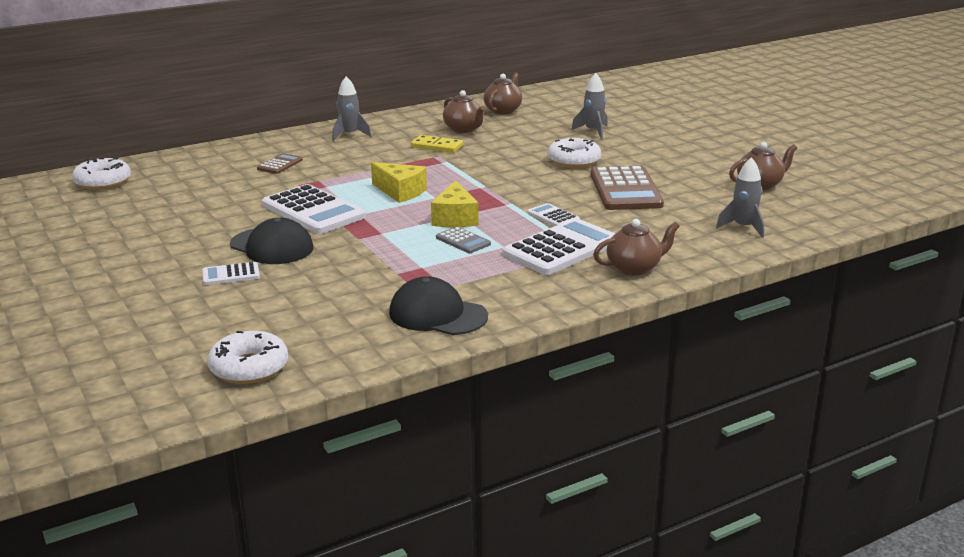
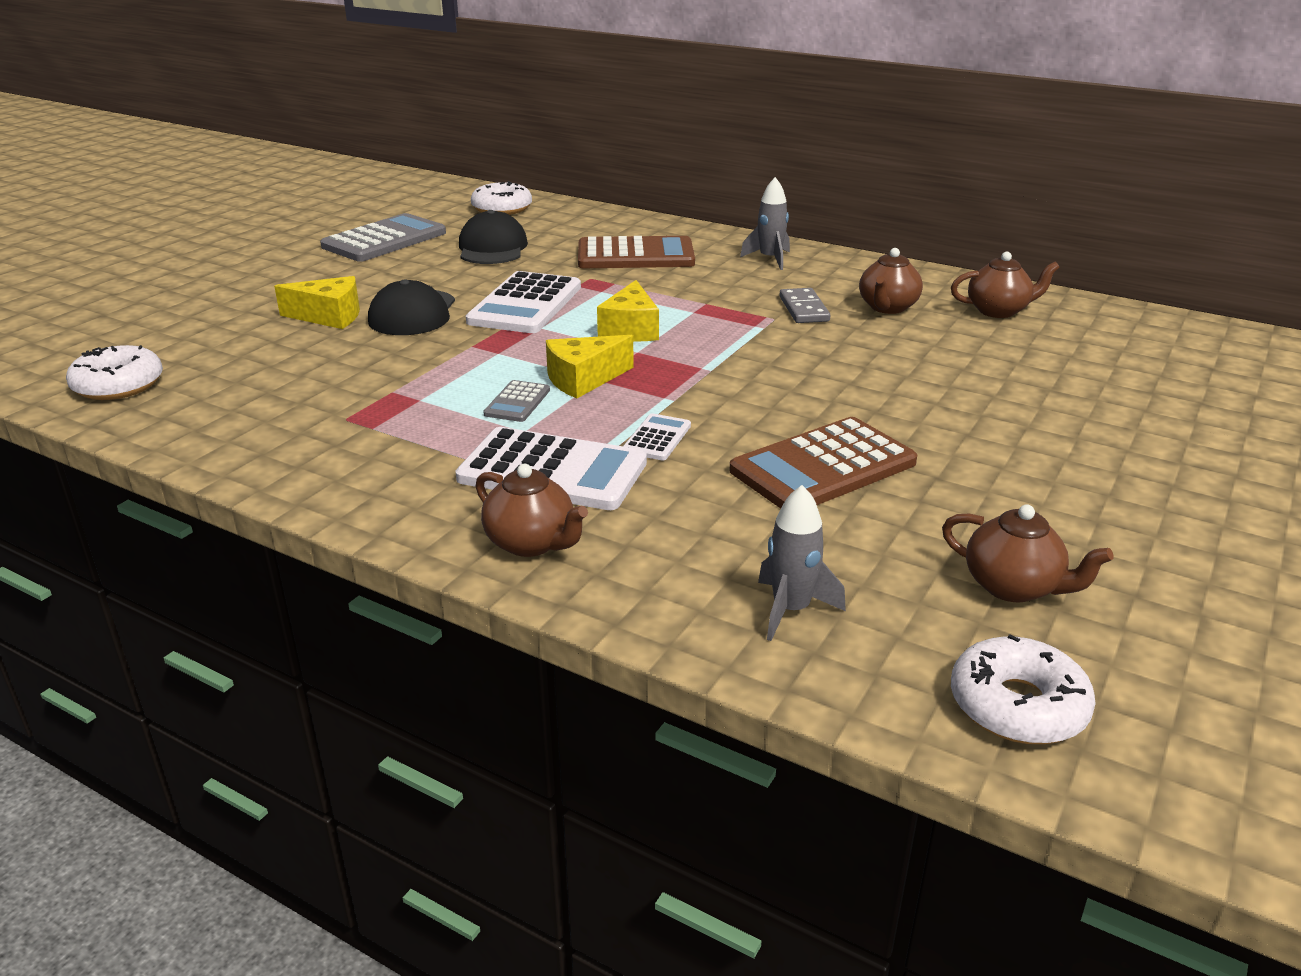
camera: 60 degrees right, 5 degrees up
white calculator [202,262,260,285] -> yellow cheese [274,276,360,329]
brown calculator [257,153,303,174] -> brown calculator [578,236,695,268], size x2.07
black cap [389,276,488,335] -> black cap moved to [459,210,528,264]
yellow domino [411,135,463,153] -> grey domino [779,288,830,323]
white donut [548,138,601,168] -> white donut moved to [951,634,1096,744]
grey rocket [571,73,608,139] -> none
none -> grey calculator [320,213,446,262]

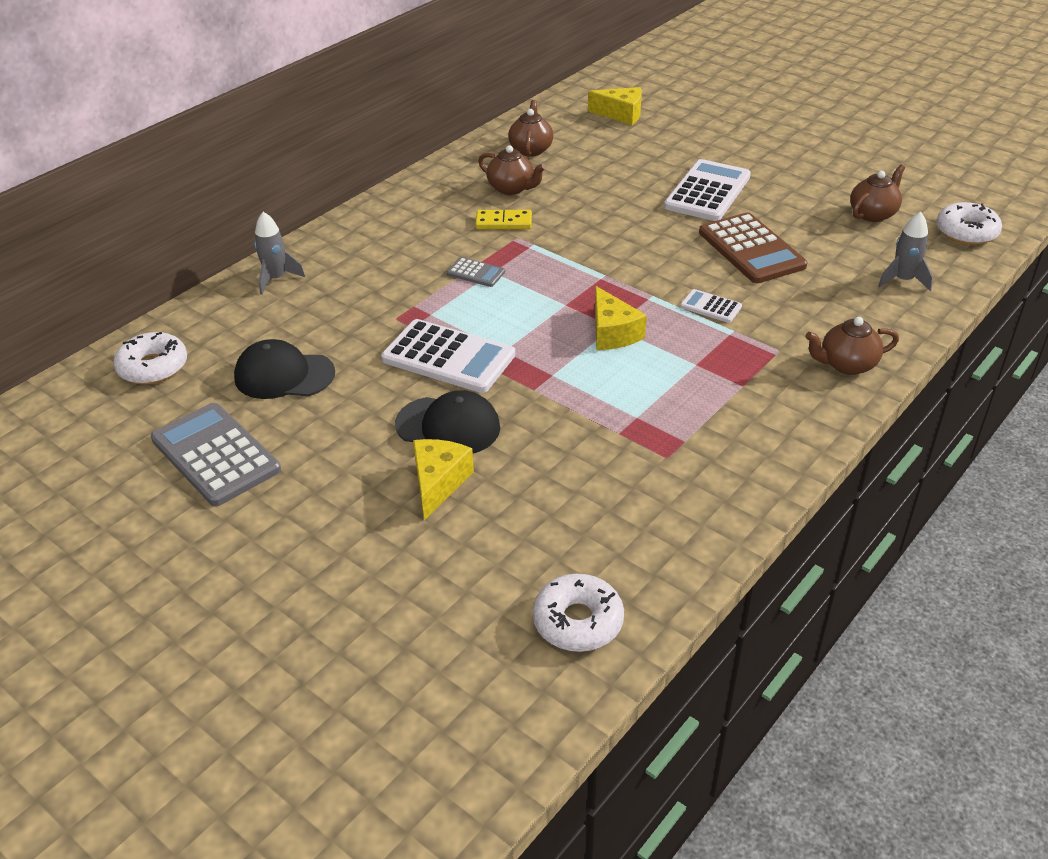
camera: 80 degrees left, 10 degrees up
white calculator [455,427,647,510] -> white calculator moved to [664,159,751,221]
brown teapot [475,464,588,557] -> brown teapot turned 150 degrees counterclockwise [805,317,899,375]
grey calculator [483,380,550,422] -> grey calculator moved to [447,257,505,287]
brown calculator [578,236,695,268] -> none
yellow cheese [597,280,659,342] -> yellow cheese moved to [588,87,642,125]
grey rocket [740,177,790,270] -> grey rocket moved to [254,212,305,295]
grey domino [779,288,830,323] -> yellow domino [475,210,532,229]

